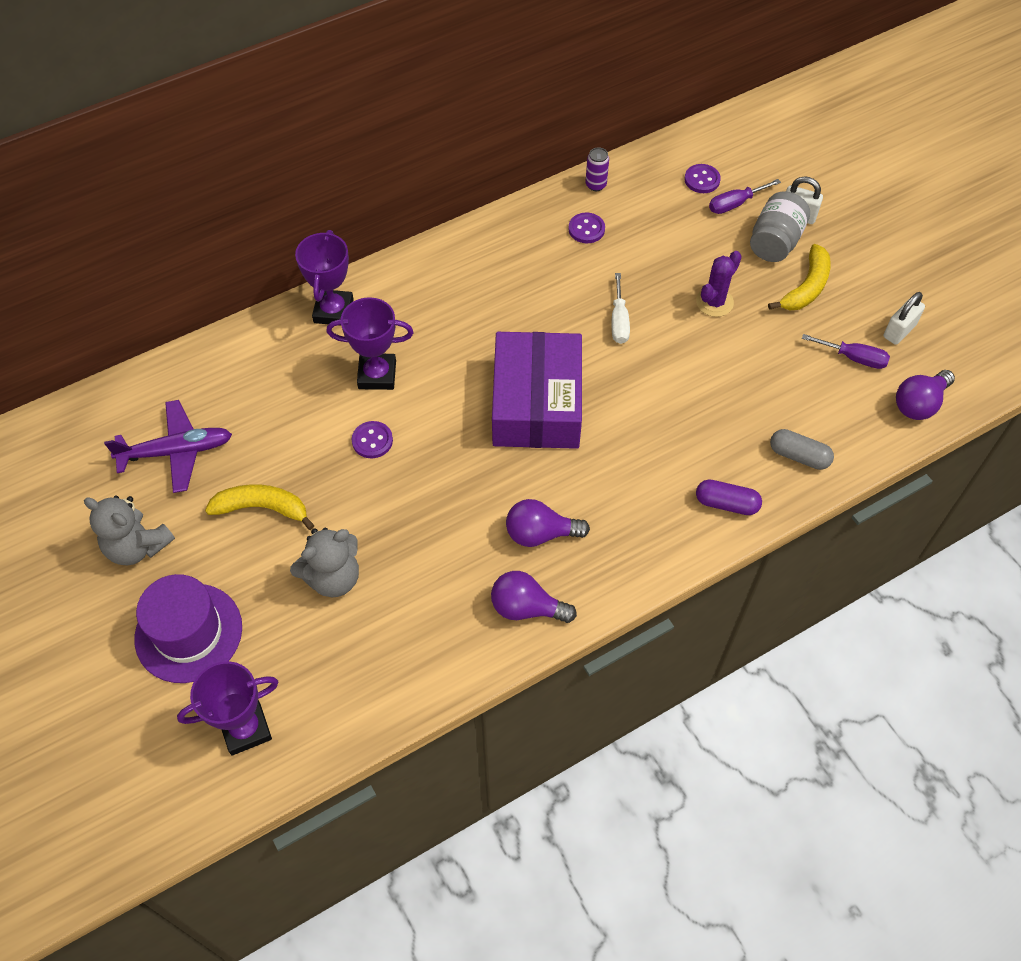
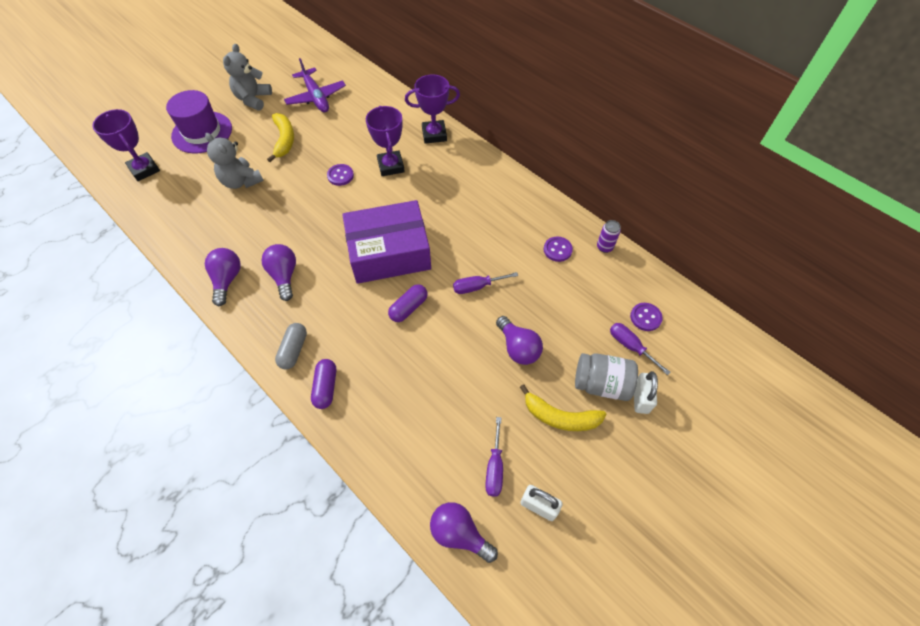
camera: 75 degrees right, 0 degrees up
white screwdriver [612,273,630,344] -> purple screwdriver [453,272,518,294]
purple cactus [696,251,742,317] -> purple light bulb [496,316,543,365]
grey capsule [770,429,834,470] -> grey capsule moved to [275,323,307,369]
none -> purple capsule [388,284,428,322]

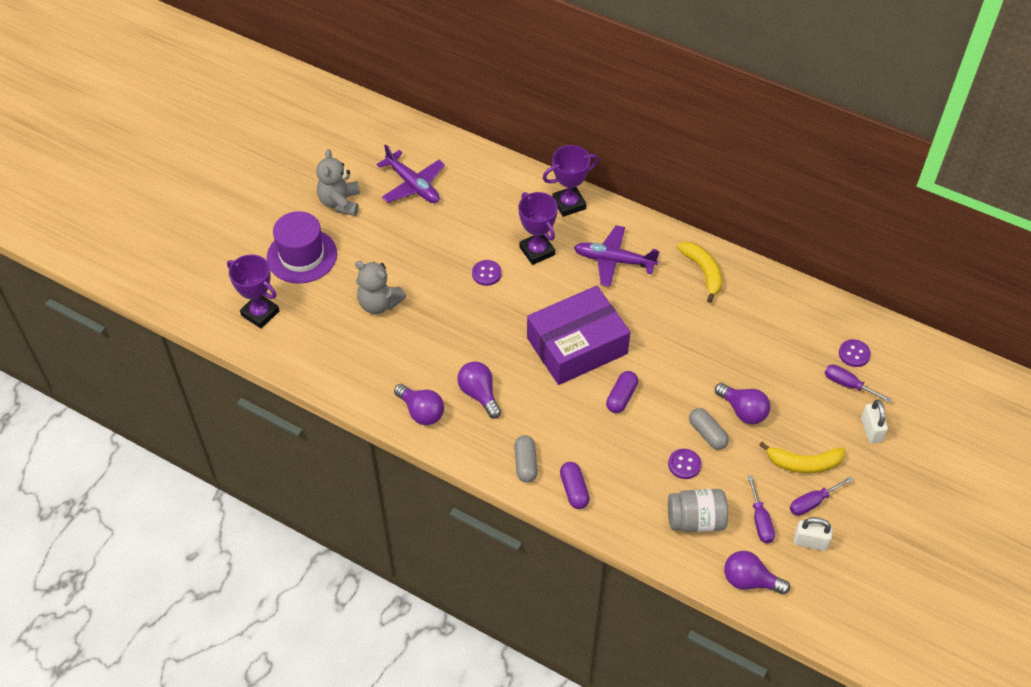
camera: 15 degrees left, 5 degrees down
purple light bulb [205,248,241,306] -> purple light bulb turned 150 degrees clockwise [394,384,444,425]
yellow banana [267,113,294,162] -> yellow banana moved to [677,242,722,303]
purple screwdriver [453,272,518,294] -> purple screwdriver moved to [790,476,853,516]
purple button [544,236,573,262] -> purple button moved to [668,449,701,479]
grey jar [575,353,638,401] -> grey jar moved to [668,489,728,532]
purple can [597,220,621,253] -> none
none -> purple plane [574,225,660,287]
none -> grey capsule [689,408,729,450]

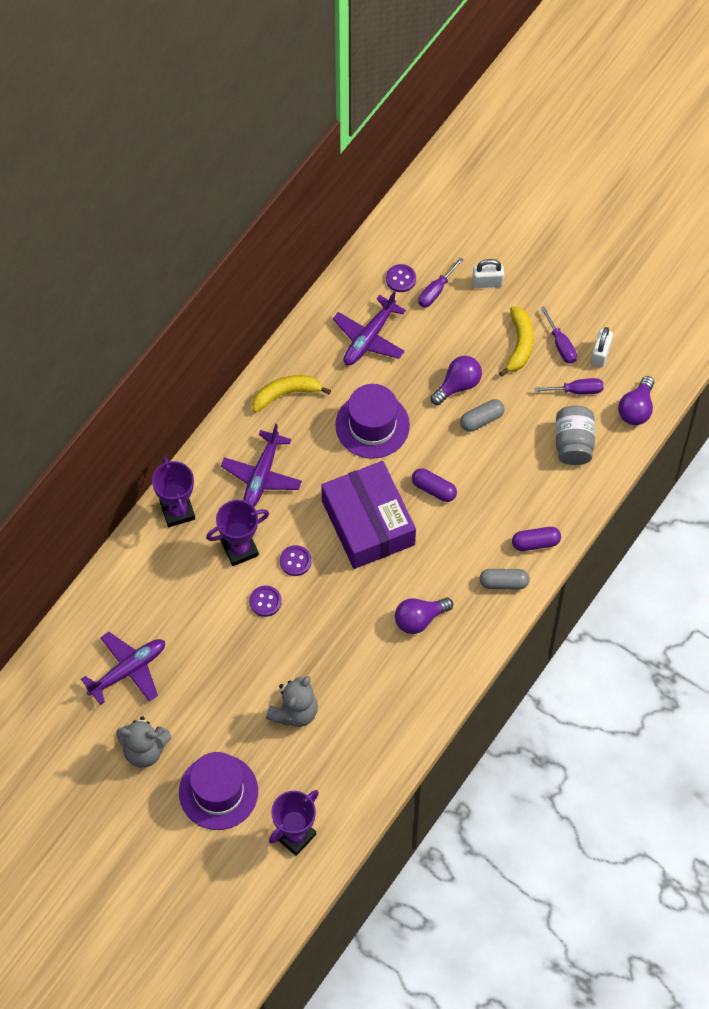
camera: 85 degrees left, 10 degrees up
purple light bulb [394,384,444,425] -> none
purple button [668,449,701,479] -> purple button moved to [280,545,312,576]
none -> purple plane [333,291,406,365]
none -> purple hat [335,384,410,459]

